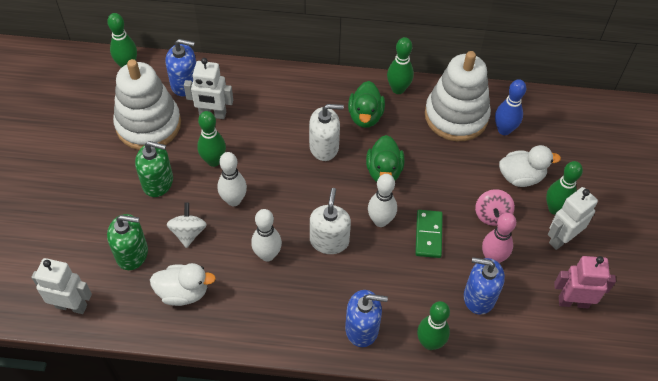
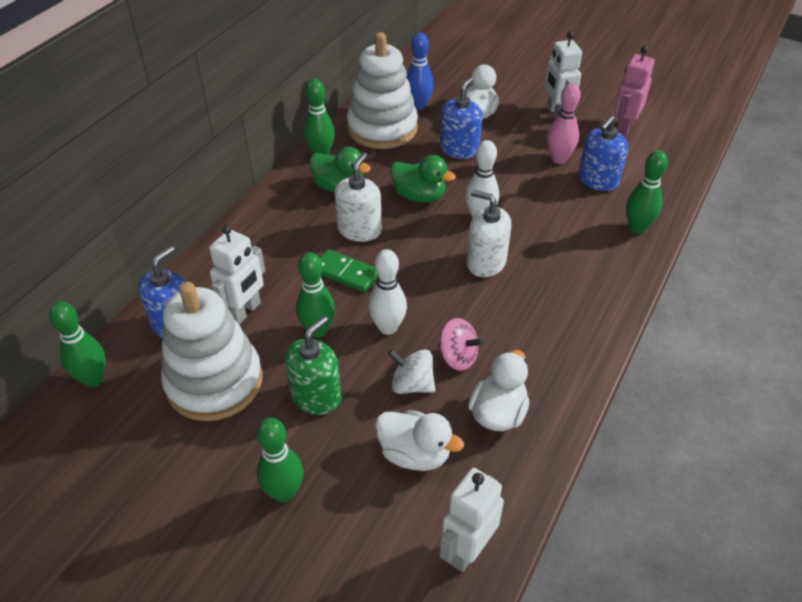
camera: 65 degrees left, 10 degrees down
green soap dispenser [107,214,148,270] -> white duck [375,410,464,471]
white bowling pin [251,209,282,262] -> none
blue soap dispenser [345,290,388,347] -> blue soap dispenser moved to [440,76,482,159]
green domino [415,210,443,258] -> green domino moved to [320,249,378,292]
pink spinning top [475,189,515,226] -> pink spinning top moved to [436,318,484,371]
green bowling pin [546,161,583,215] -> green bowling pin moved to [256,418,303,503]

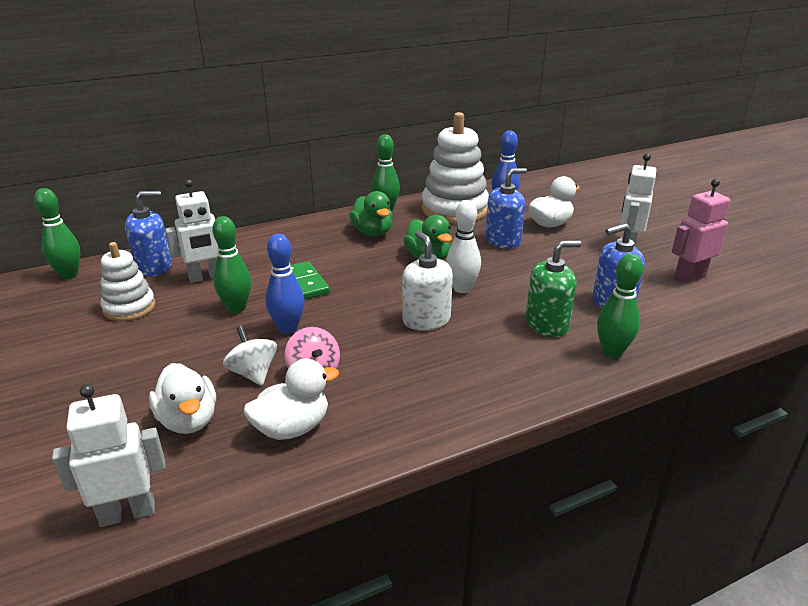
camera: 35 degrees right, 15 degrees down
white stacking toy [161,282,262,421] -> white stacking toy [100,242,155,321], size x0.58
green bowling pin [256,418,303,503] -> none
green soap dispenser [285,316,341,415] -> green soap dispenser moved to [526,240,581,337]
white soap dispenser [335,153,382,242] -> none
white bowling pin [368,249,407,335] -> blue bowling pin [265,233,305,334]
pink bowling pin [547,83,581,164] -> none

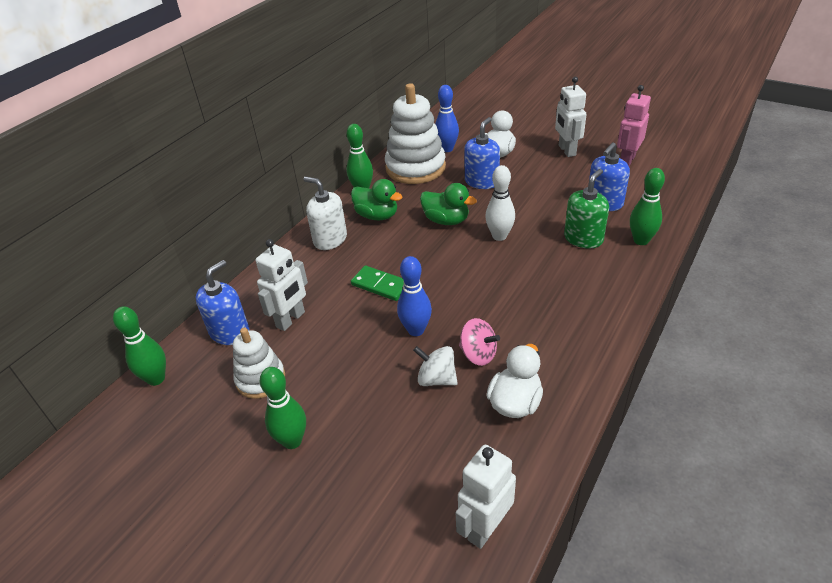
camera: 30 degrees left, 10 degrees up
white duck [149,363,216,434] -> none
green bowling pin [212,216,251,313] -> green bowling pin moved to [260,367,306,449]
white soap dispenser [402,231,453,331] -> white soap dispenser moved to [303,177,347,250]

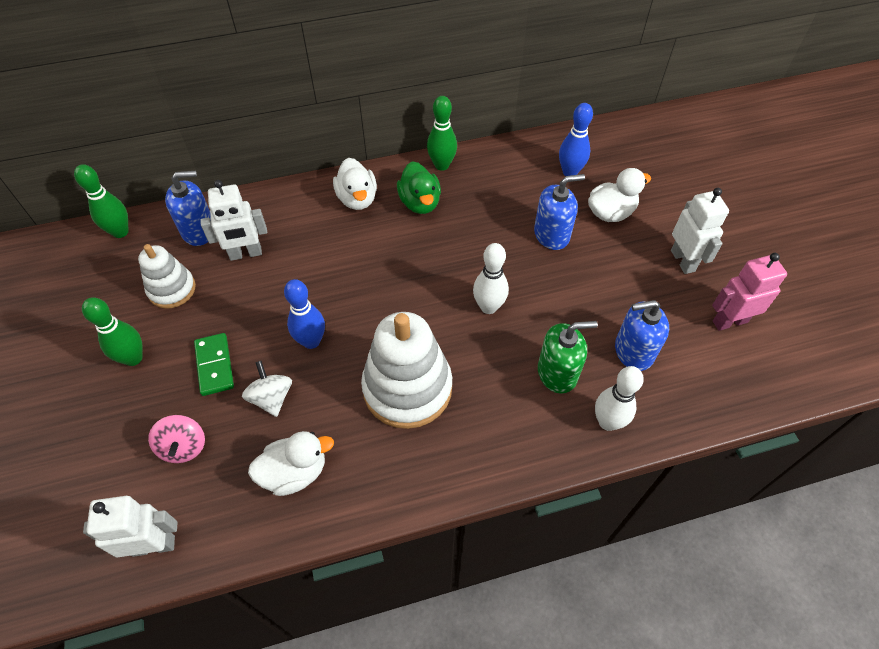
camera: 40 degrees right, 15 degrees up
white soap dispenser [303,177,347,250] -> white duck [333,158,377,210]
green domino [351,266,404,301] -> green domino moved to [194,333,234,396]
white stacking toy [385,83,446,184] -> white stacking toy moved to [361,312,452,429]
green duck [420,183,477,225] -> none
pink spinning top [459,318,500,366] -> pink spinning top moved to [148,415,205,463]
white robot [555,77,587,157] -> white robot turned 135 degrees clockwise [671,188,729,274]
green bowling pin [630,168,665,245] -> white bowling pin [595,366,644,431]

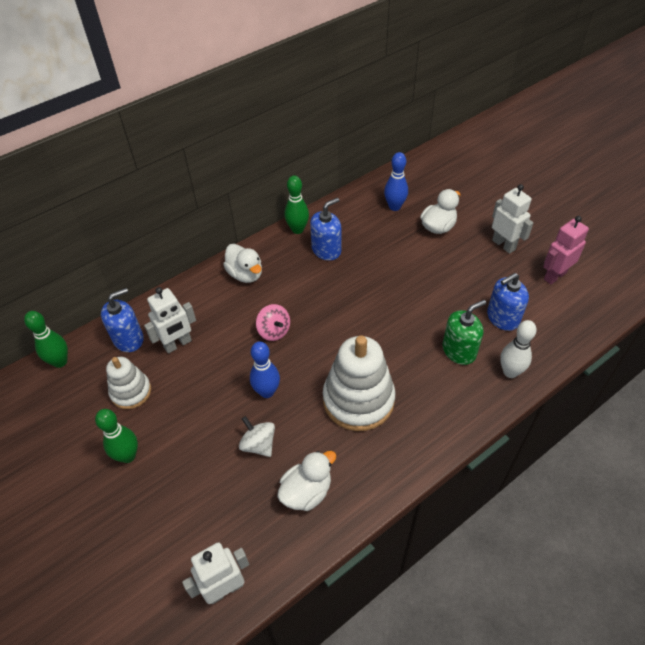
camera: 20 degrees left, 5 degrees down
pink spinning top [148,415,205,463] -> pink spinning top moved to [256,304,290,341]
green domino [194,333,234,396] -> none
green duck [397,161,441,214] -> none
white bowling pin [473,243,509,314] -> none
blue soap dispenser [534,174,585,250] -> blue soap dispenser moved to [310,198,341,261]

